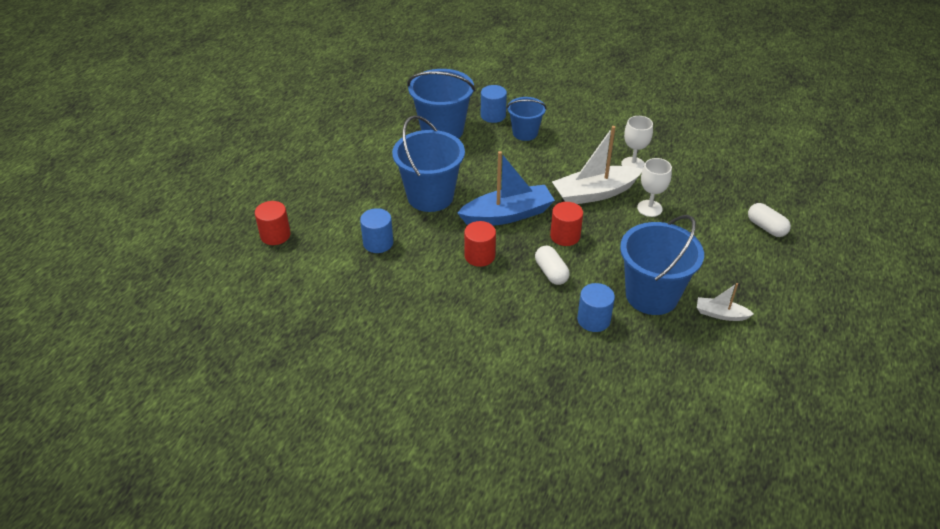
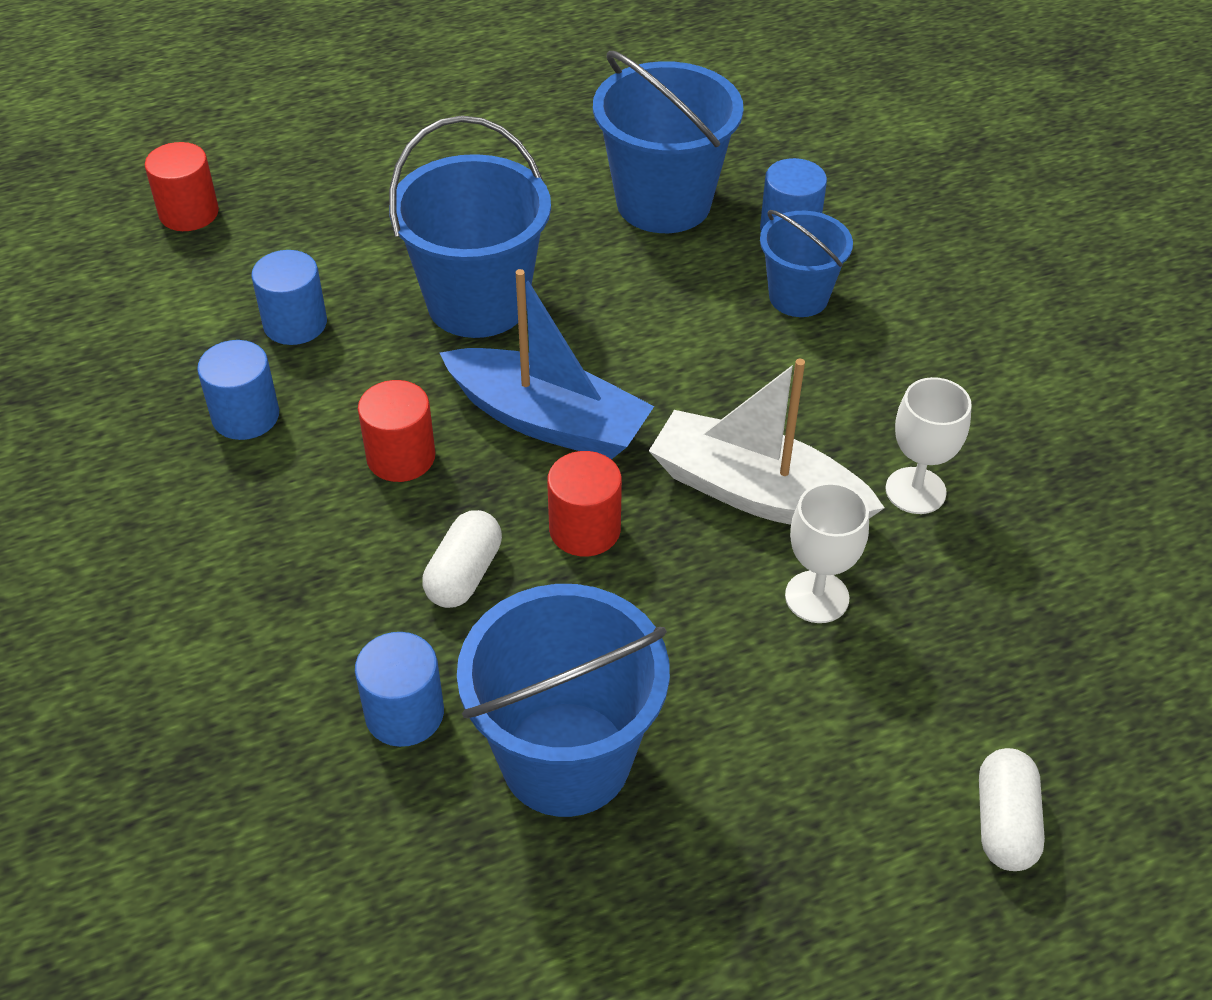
camera: 45 degrees right, 5 degrees up
white boat [697,283,754,321] -> none
none -> blue cylinder [197,340,279,440]

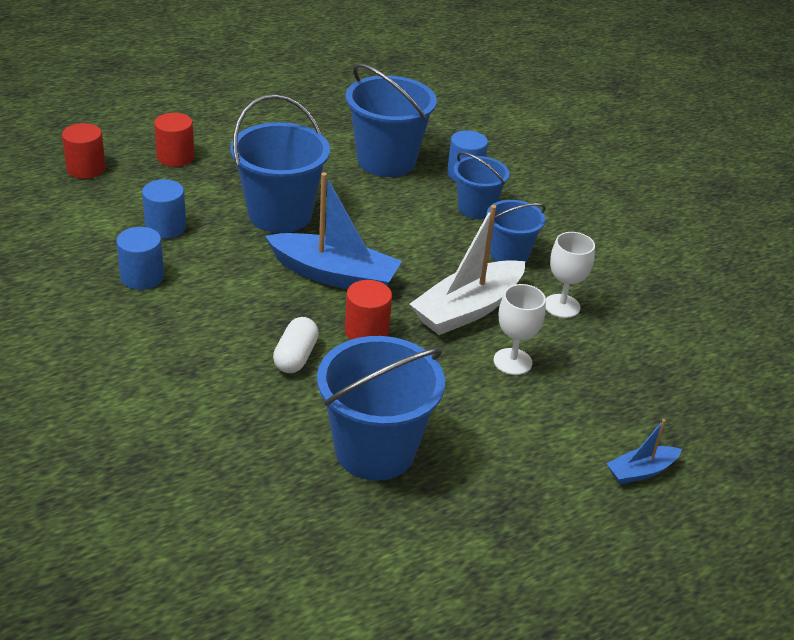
camera: 10 degrees left, 10 degrees down
blue cylinder [355,632,444,747] -> none
red cylinder [358,380,435,482] -> red cylinder moved to [154,113,194,167]
white boat [649,359,885,525] -> white boat turned 60 degrees counterclockwise [410,205,525,335]
white capsule [979,748,1045,871] -> blue boat [606,419,682,484]
none -> blue bucket [486,200,546,263]

